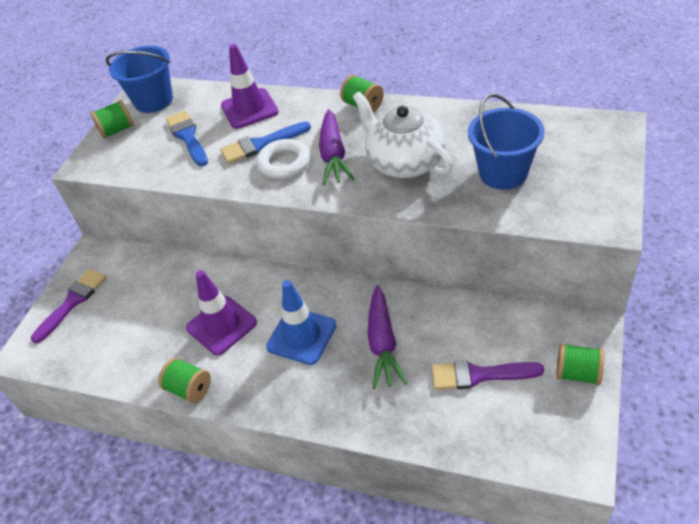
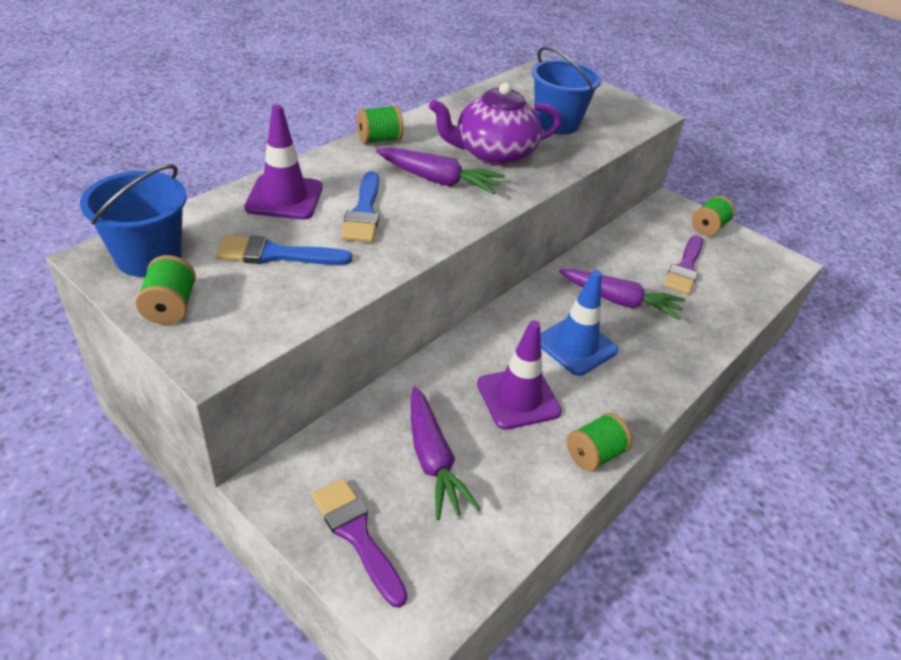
camera: 75 degrees left, 5 degrees down
white ring [256,139,310,179] -> none
white teapot [353,92,452,178] -> purple teapot [429,83,561,165]
none -> purple carrot [411,386,480,520]

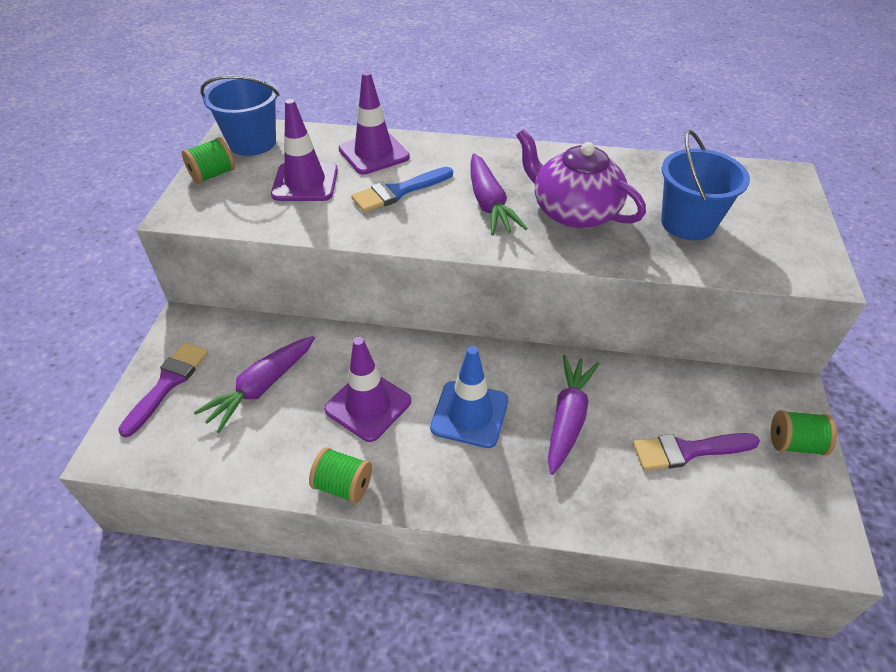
camera: 60 degrees right, 5 degrees up
blue brush [216,235,352,265] -> purple traffic cone [271,99,338,201]
green spool [357,105,403,144] -> none
purple carrot [559,269,685,320] -> purple carrot turned 150 degrees counterclockwise [548,355,599,475]

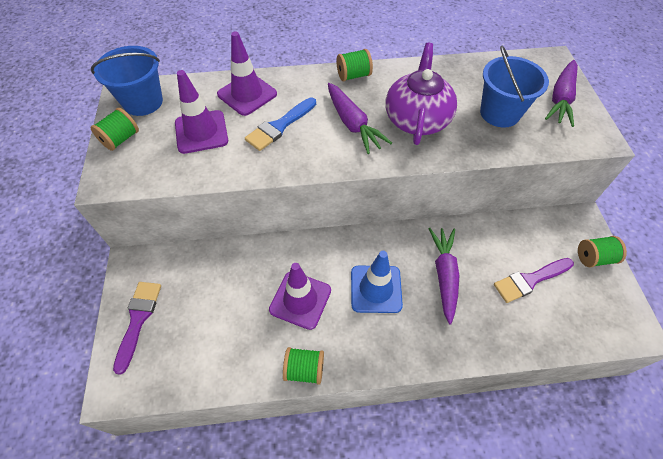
camera: 15 degrees left, 10 degrees up
purple carrot [194,336,315,433] -> purple carrot moved to [545,60,578,127]
purple teapot [516,129,646,229] -> purple teapot turned 75 degrees clockwise [386,43,457,145]
none -> green spool [336,49,373,82]

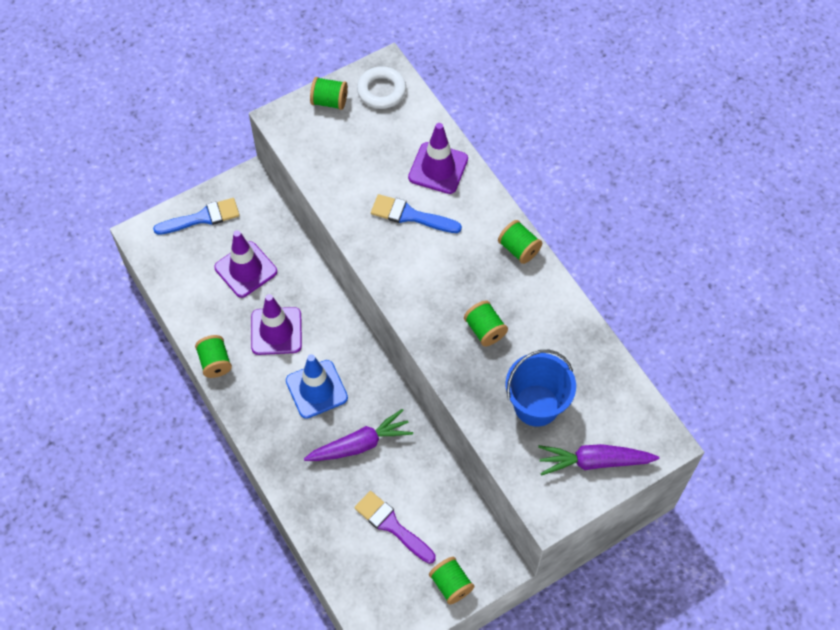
camera: 65 degrees right, 5 degrees up
blue bucket [91,46,163,116] -> white ring [357,66,406,109]
purple brush [113,282,161,375] -> blue brush [153,198,240,235]
purple traffic cone [175,70,228,154] -> purple traffic cone moved to [214,230,277,298]
purple carrot [328,83,392,154] -> none
purple teapot [386,43,457,145] -> green spool [464,300,508,346]

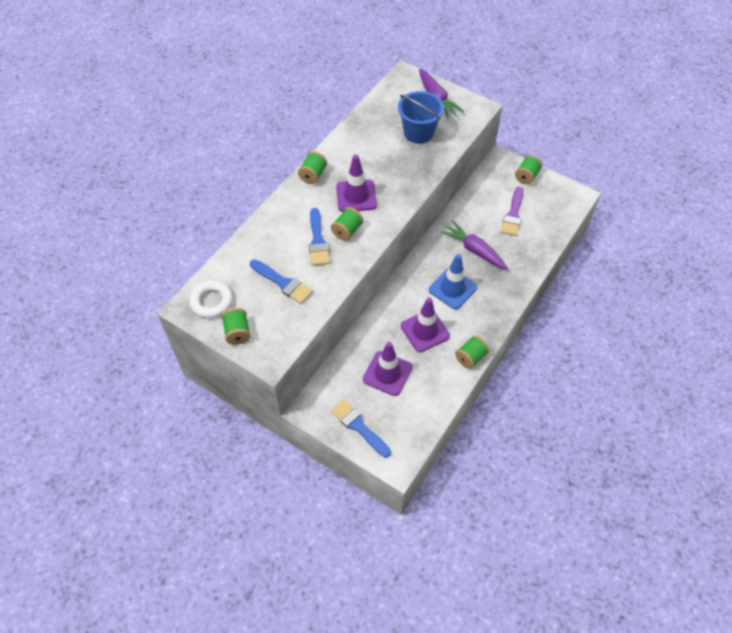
camera: 115 degrees left, 5 degrees down
purple traffic cone [408,123,468,194] -> purple traffic cone moved to [336,155,377,212]
green spool [464,300,508,346] -> green spool moved to [331,207,364,241]
none -> blue brush [250,259,313,304]

